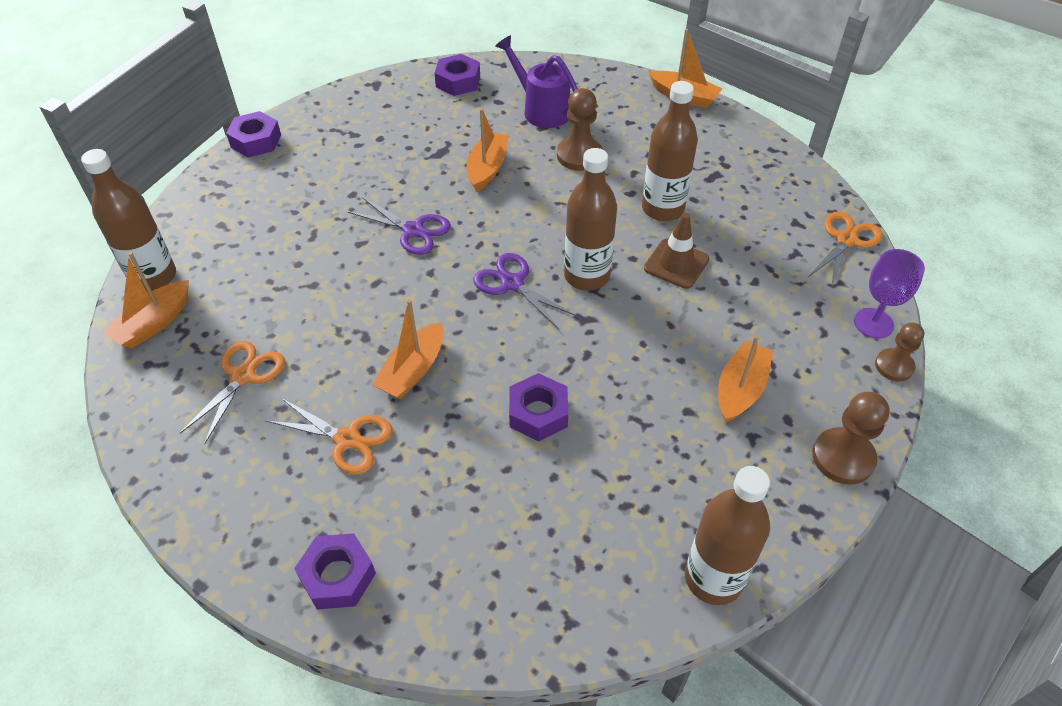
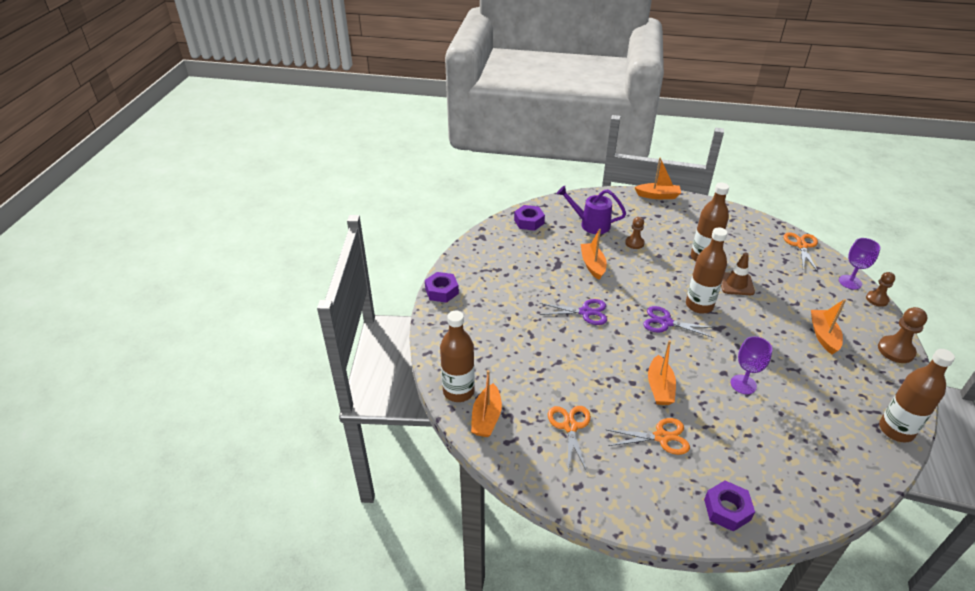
camera: 25 degrees left, 10 degrees down
purple nut [509,373,568,441] -> purple goblet [731,336,773,394]
brown pawn [557,88,602,171] -> brown pawn [625,217,645,249], size x0.66

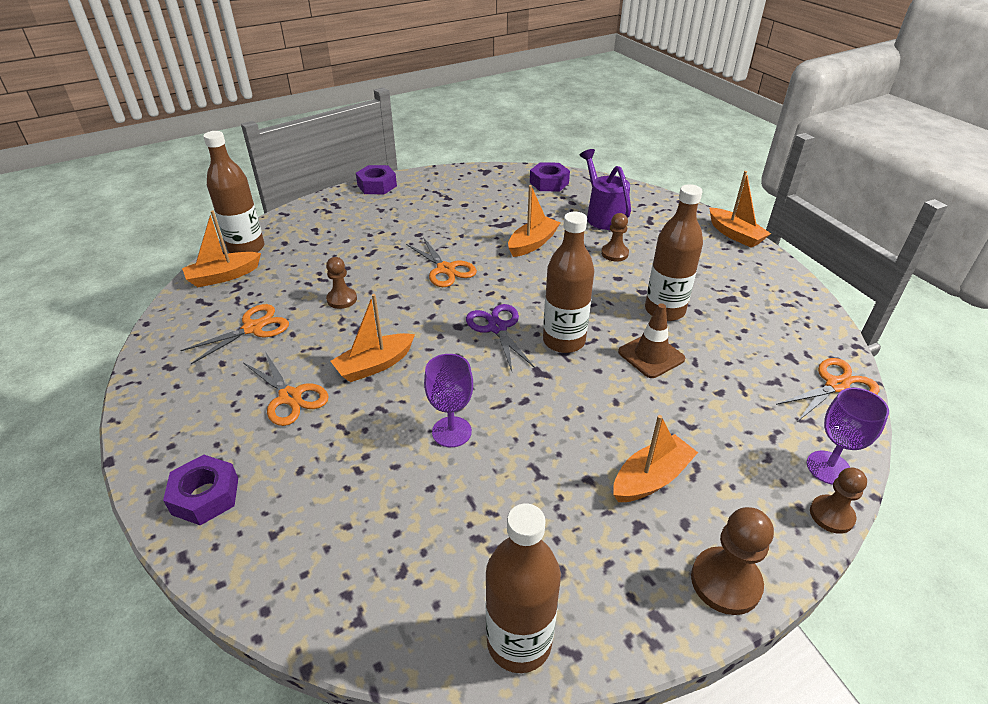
camera: 50 degrees right, 0 degrees up
purple scissors [539,299,607,325] -> orange scissors [406,237,477,287]
none -> brown pawn [326,257,357,309]

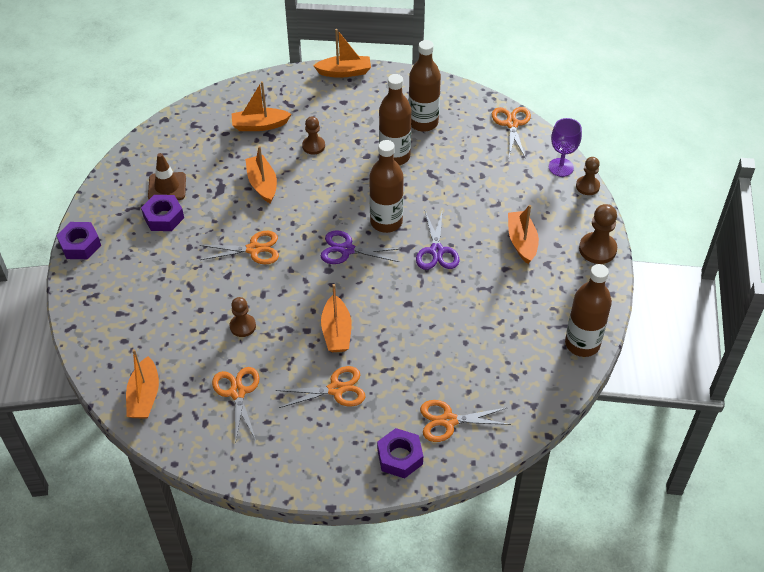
camera: 60 degrees left, 10 degrees up
brown bottle [203,131,264,253] -> brown bottle moved to [409,40,441,132]
purple goblet [424,354,473,447] -> none
purple nut [530,162,570,192] -> purple nut moved to [141,195,184,231]
purple watering can [580,149,631,230] -> orange boat [232,81,291,131]
brown traffic cone [618,303,685,378] -> brown traffic cone moved to [148,153,186,200]
none -> purple scissors [416,209,459,270]
none -> orange scissors [420,400,511,442]

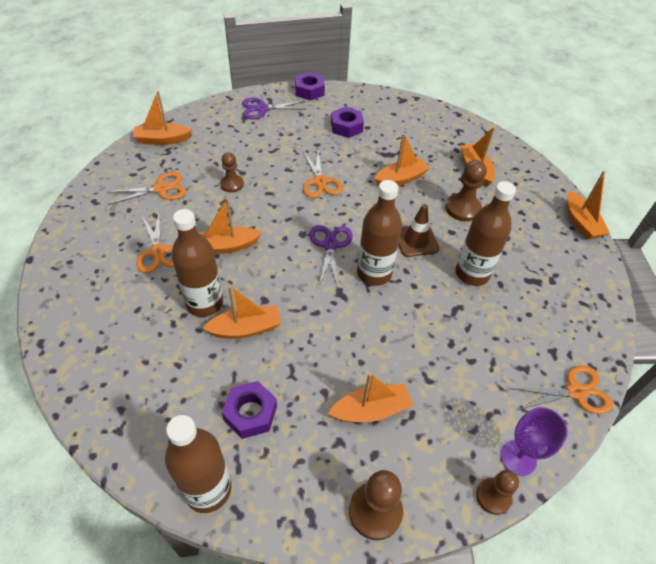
camera: 80 degrees right, 0 degrees up
brown traffic cone [148,153,186,200] -> brown traffic cone moved to [399,204,440,257]
brown pawn [302,116,325,154] -> brown pawn [445,160,487,222], size x1.51
purple nut [377,428,423,478] -> purple nut moved to [222,381,277,439]
brown bottle [409,40,441,132] -> brown bottle moved to [171,209,223,317]
purple scissors [416,209,459,270] -> purple scissors moved to [242,98,307,119]
orange scissors [420,400,511,442] -> none
none -> orange boat [203,285,281,339]

